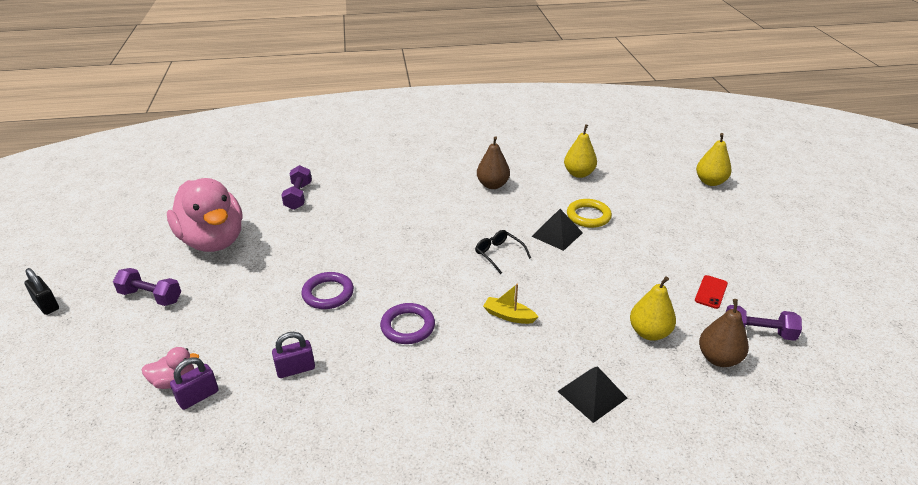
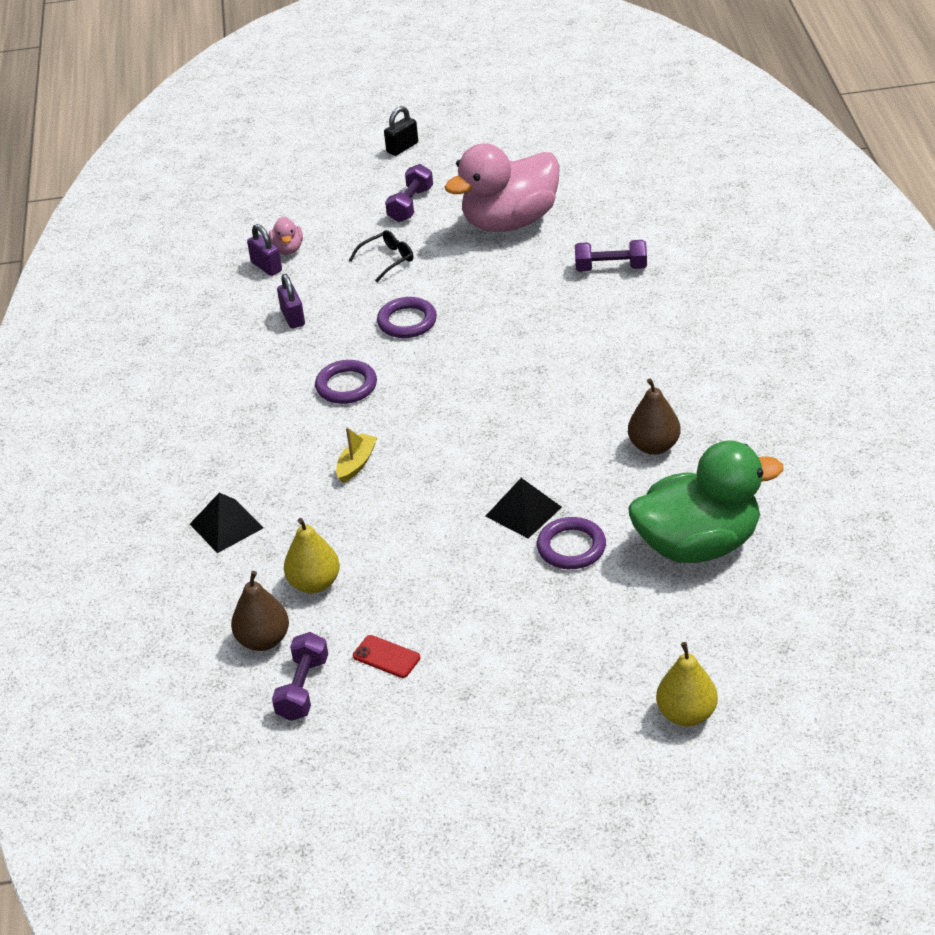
camera: 95 degrees right, 5 degrees up
black glasses [475,230,531,274] -> black glasses moved to [349,230,413,282]
yellow pear [564,124,597,178] -> green duck [628,440,784,563]
yellow ring [567,199,612,228] -> purple ring [537,517,606,569]

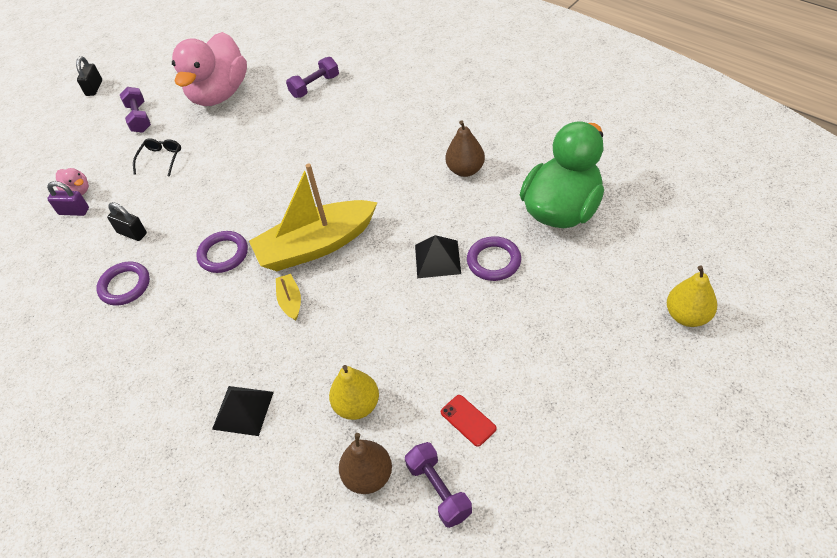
camera: 40 degrees left, 10 degrees up
purple padlock [277,274,305,329] -> black padlock [107,202,147,241]
red phone [353,635,420,678] -> red phone turned 60 degrees clockwise [441,395,497,447]
purple ring [377,297,437,338] -> purple ring moved to [96,261,150,306]
none -> yellow boat [249,163,378,271]

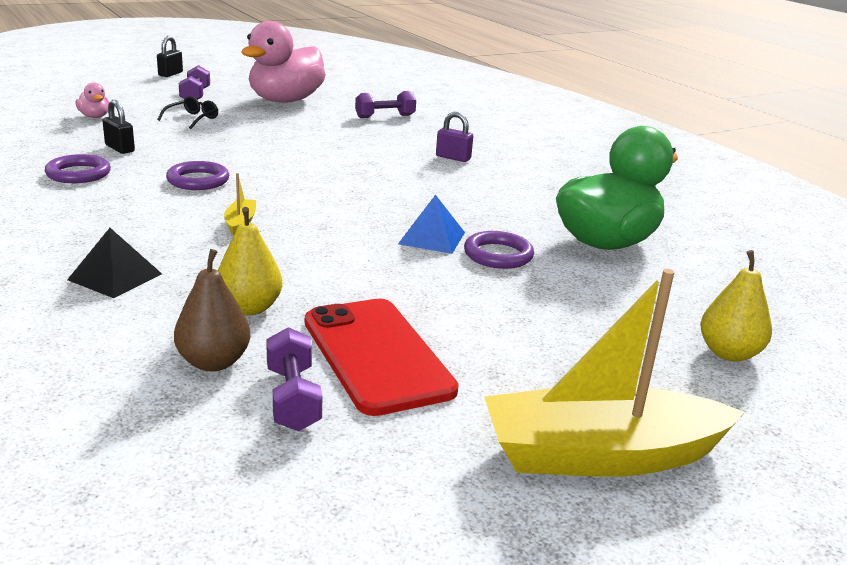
camera: 10 degrees right, 25 degrees down
purple padlock [47,181,89,216] -> purple padlock moved to [436,112,473,162]
yellow boat [249,163,378,271] -> yellow boat moved to [484,269,745,477]
black pyramid [415,235,461,278] -> blue pyramid [398,195,465,254]
red phone [441,395,497,447] -> red phone [305,299,459,416], size x2.42
brown pear [445,120,485,177] -> none

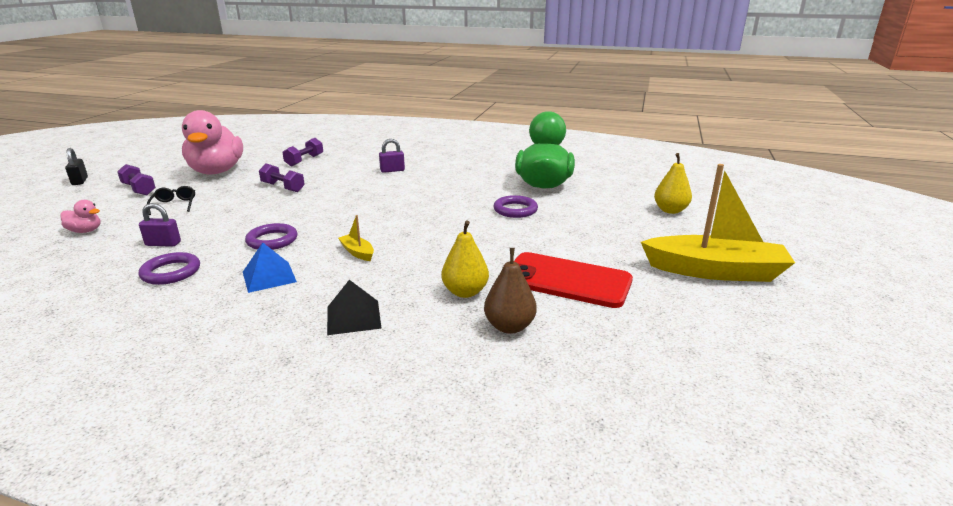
camera: 40 degrees left, 0 degrees up
black padlock [102,100,135,154] -> purple padlock [139,203,181,247]
purple dumbbell [266,327,322,431] -> purple dumbbell moved to [259,163,305,192]
blue pyramid [398,195,465,254] -> blue pyramid moved to [243,243,297,293]
yellow boat [484,269,745,477] -> yellow boat turned 120 degrees counterclockwise [641,164,795,282]

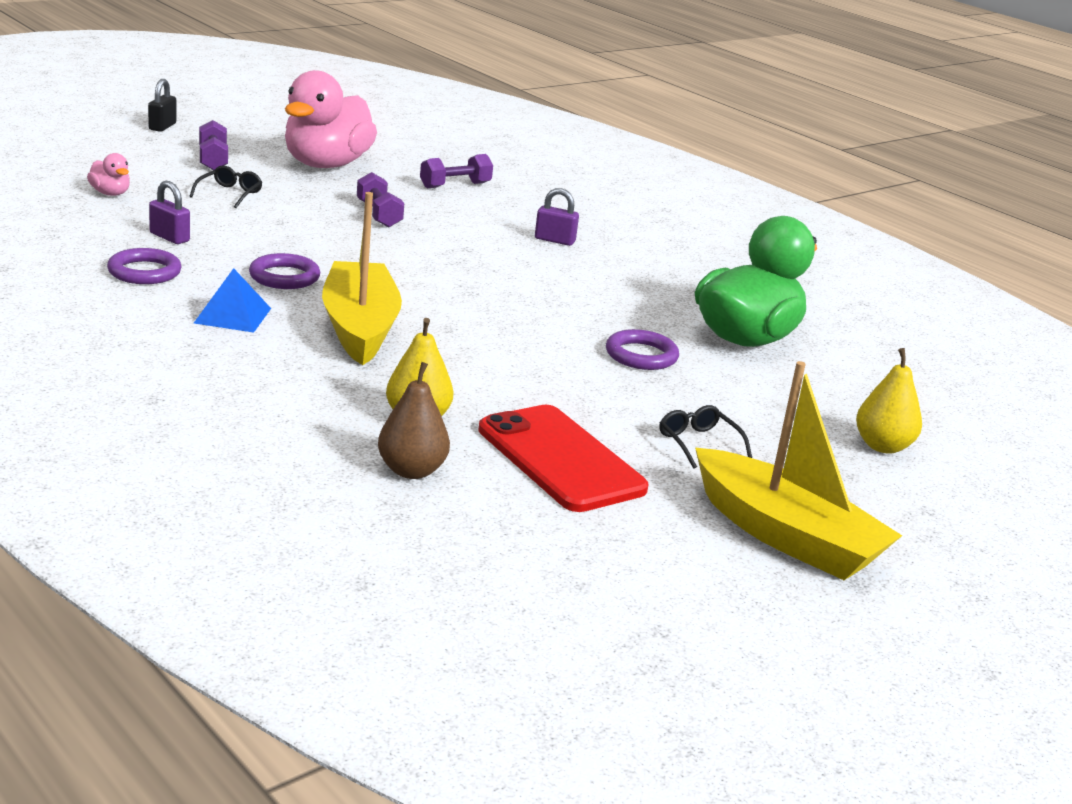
camera: 30 degrees right, 0 degrees up
black pyramid [327,280,382,335] -> none
yellow boat [338,215,374,261] -> yellow boat [322,192,402,365], size x2.43
none -> black glasses [659,405,752,469]

